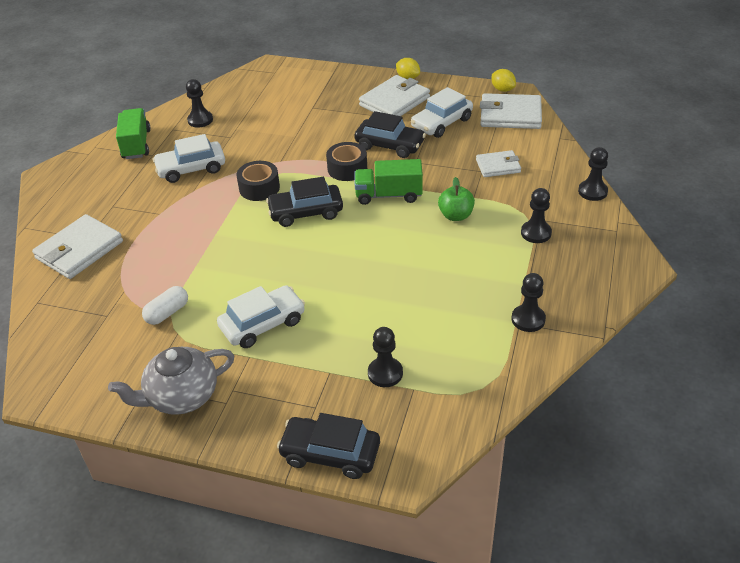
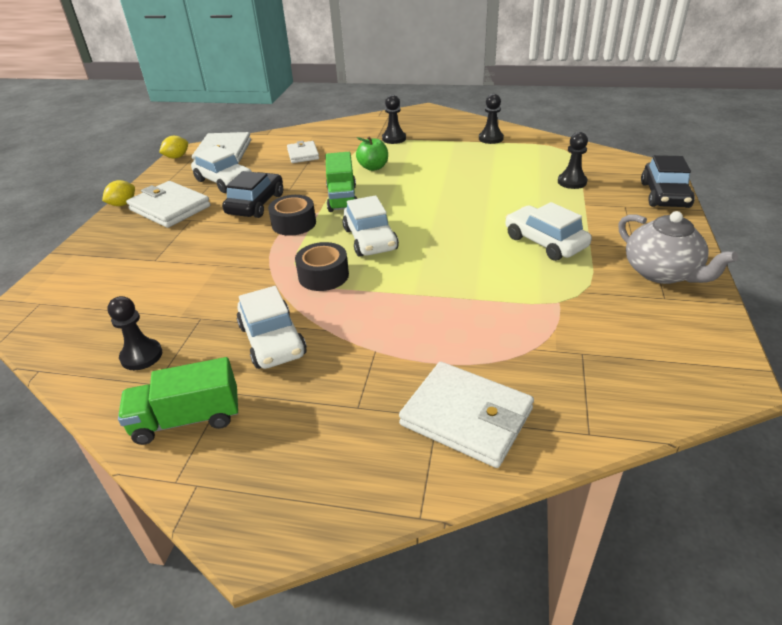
camera: 95 degrees left, 5 degrees down
white capsule [142,286,188,325] -> none
black car [266,177,343,227] -> white car [342,195,399,257]
black pawn [578,147,608,201] -> none

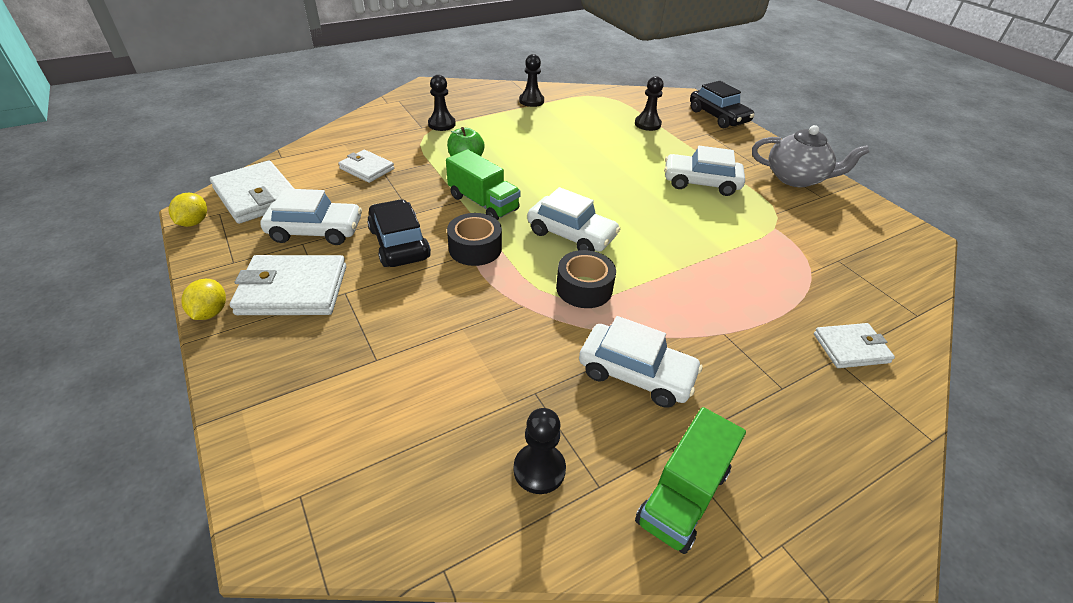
camera: 45 degrees left, 5 degrees up
white wallet [399,362,534,468] -> white wallet [814,323,895,368], size x0.61

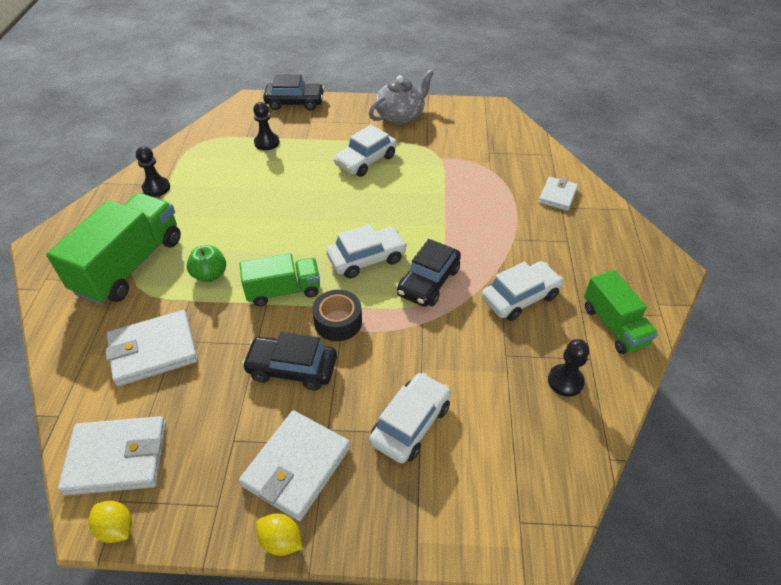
camera: 55 degrees left, 5 degrees up
white car [260,188,362,245] -> white car moved to [369,372,451,463]
white wallet [338,150,394,183] -> white wallet [105,310,198,386], size x1.65
black pawn [428,75,456,131] -> green truck [46,193,181,305]
black tape [556,250,616,308] -> black car [397,239,461,307]

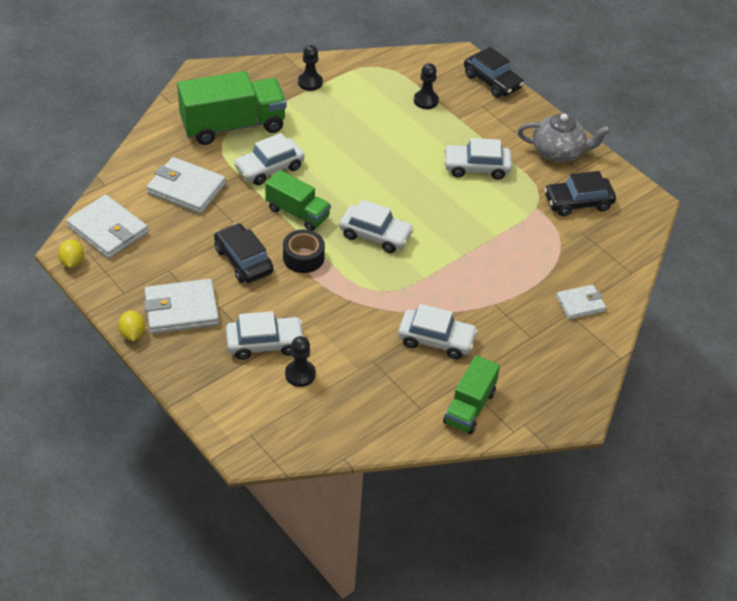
camera: 45 degrees right, 0 degrees up
green apple [187,245,226,282] -> white car [234,133,304,185]
black car [397,239,461,307] -> black car moved to [544,171,616,216]
black pawn [548,339,589,397] -> black pawn moved to [285,336,316,387]

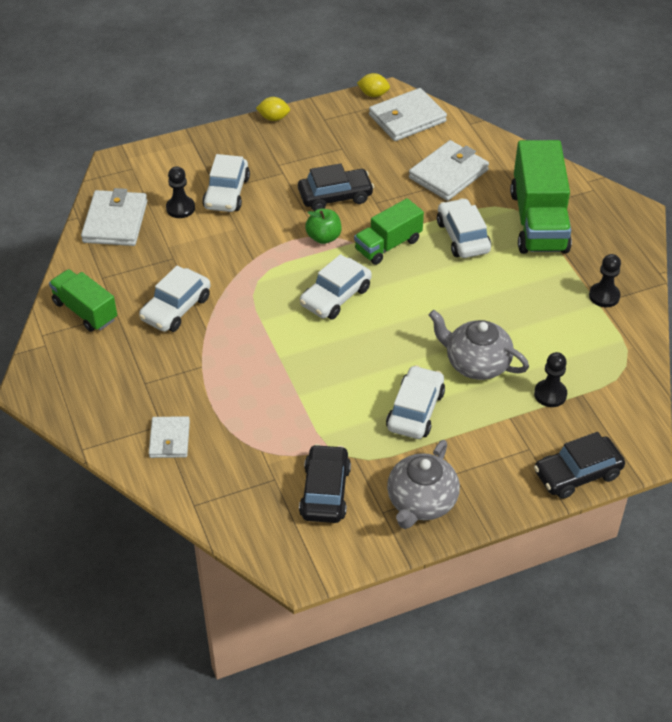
camera: 110 degrees right, 0 degrees up
white wallet [144,279,219,334] -> white wallet moved to [81,188,147,246]
black tape [283,229,325,273] -> green apple [305,209,342,244]
none -> grey teapot [429,310,529,380]

